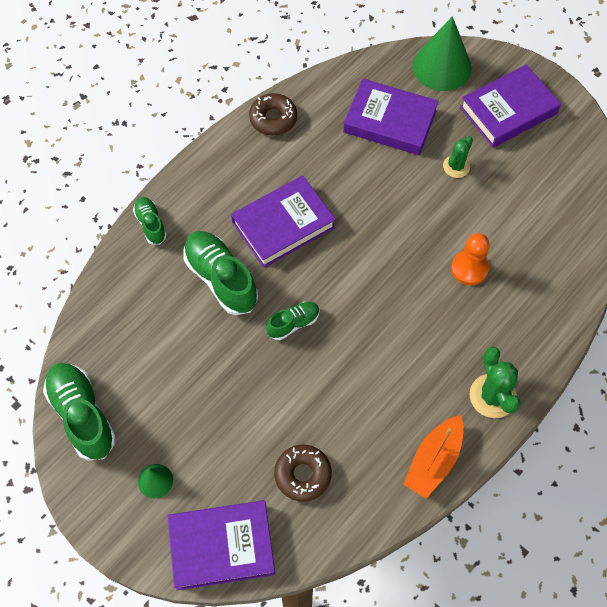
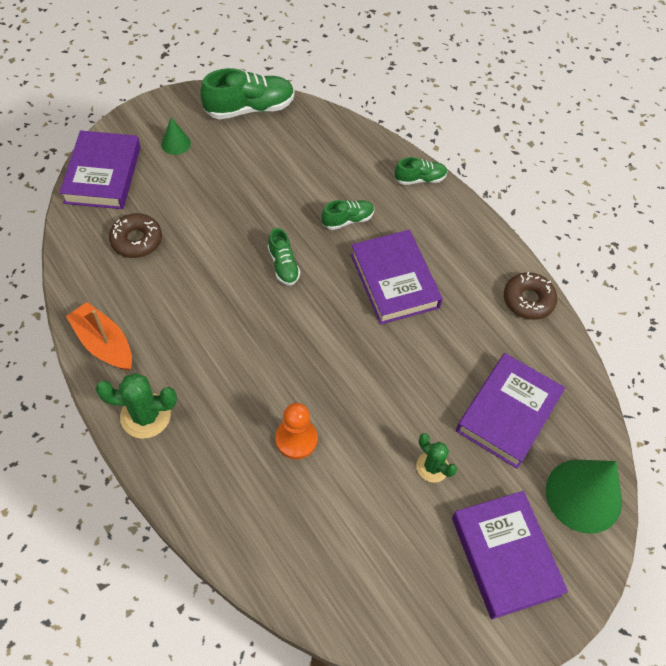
camera: 100 degrees right, 5 degrees down
green shoe [183,231,258,315] -> green shoe [321,200,374,230], size x0.56

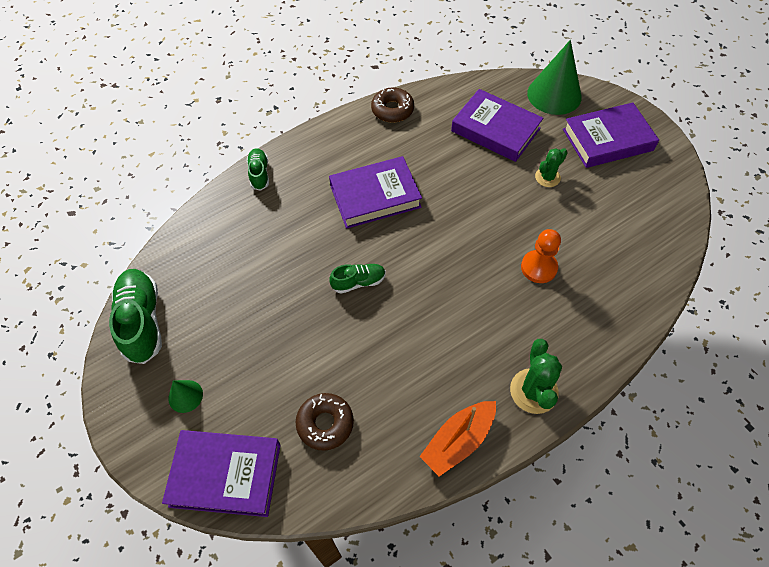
camera: 85 degrees left, 0 degrees up
green shoe [321,200,374,230] -> none

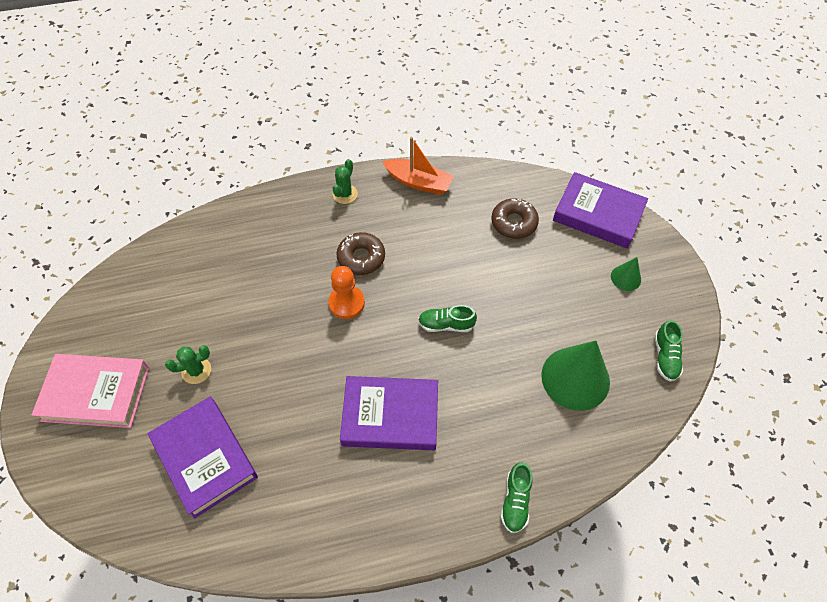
camera: 160 degrees left, 0 degrees up
green shoe [109,269,162,364] -> green shoe [655,320,683,382], size x0.56
brown donut [371,87,414,123] -> brown donut moved to [336,232,385,275]
orange boat [419,401,496,476] -> orange boat turned 45 degrees clockwise [382,137,454,195]
green cactus [510,339,562,414] -> green cactus [333,159,358,204], size x0.65
orange pawn [521,229,561,283] -> orange pawn moved to [328,266,365,319]
green cone [527,40,582,115] -> green cone moved to [541,340,610,411]
purple book [563,102,659,168] -> pink book [32,354,149,428]

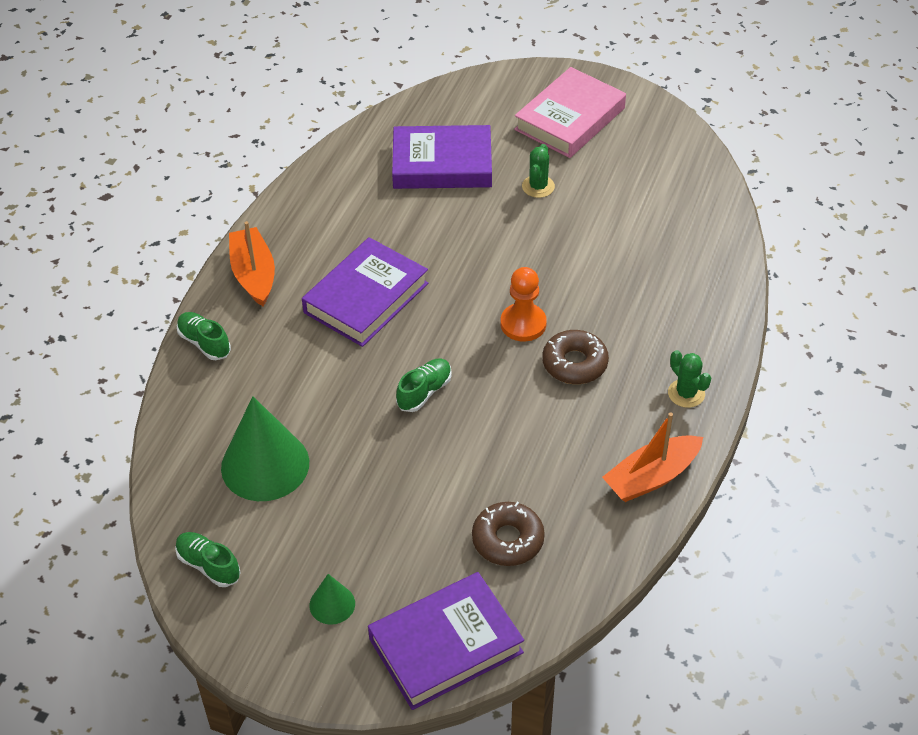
camera: 125 degrees right, 10 degrees down
none -> orange boat [229,221,275,307]

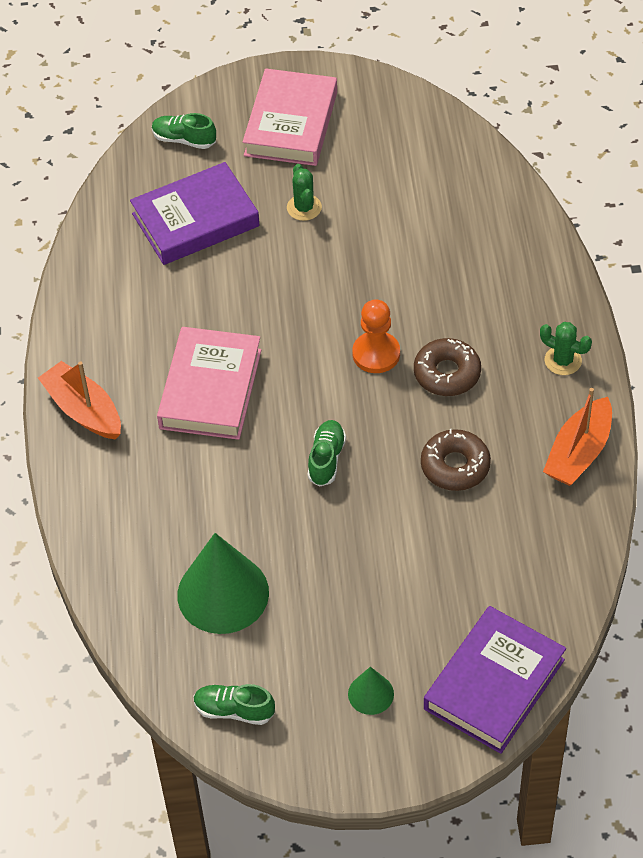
camera: 25 degrees left, 5 degrees up
green shoe [177,312,231,360] -> green shoe moved to [152,113,216,149]
purple book [302,237,428,347] -> pink book [157,327,261,440]
brown donut [472,502,545,566] -> brown donut moved to [421,429,491,491]

